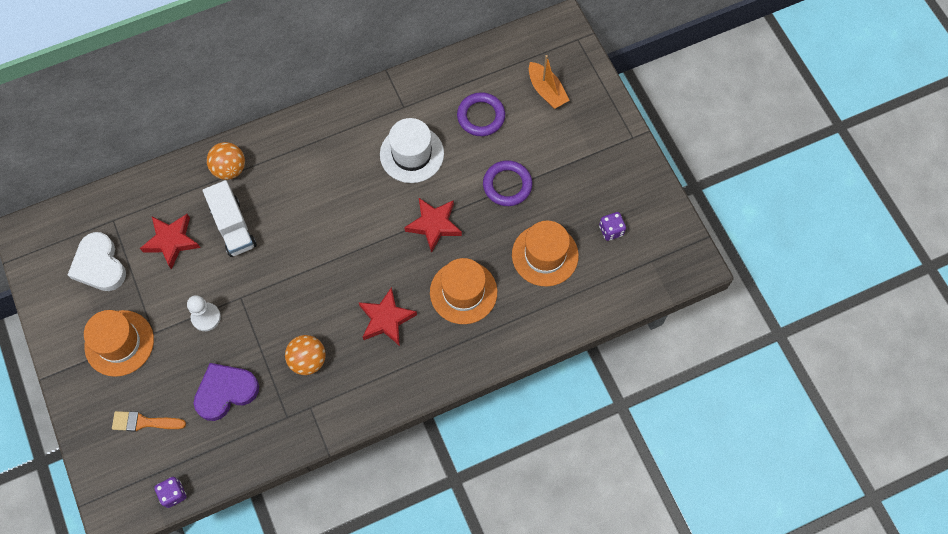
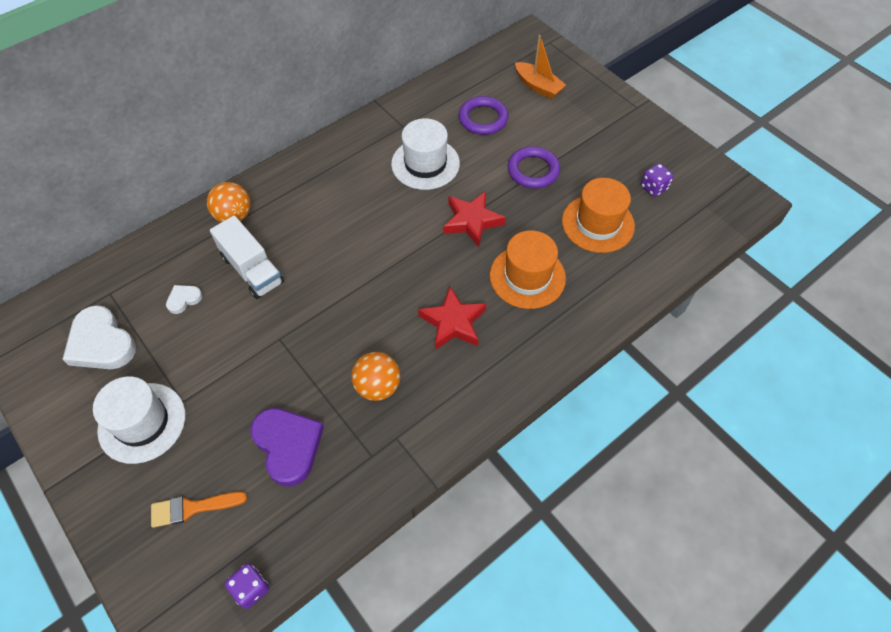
camera: 15 degrees left, 10 degrees down
orange hat [84,310,154,377] -> white hat [93,376,185,464]
red star [140,214,200,270] -> white heart [166,285,203,314]
white pawn [187,295,221,331] -> none
purple heart [194,363,259,421] -> purple heart turned 105 degrees clockwise [250,408,324,487]

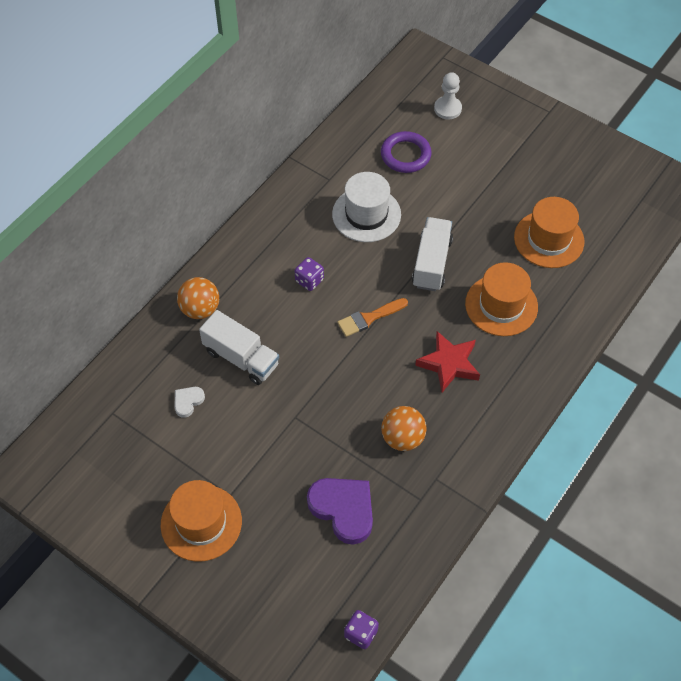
camera: 15 degrees left, 0 degrees up
white heart [62,305,136,369] -> none
white hat [93,376,185,464] -> orange hat [161,480,242,562]
orange brush [151,492,247,528] -> orange brush moved to [337,298,408,337]
red star [443,191,506,247] -> white truck [412,217,453,291]
purple ring [508,146,560,188] -> none
orange boat [515,35,566,99] -> white pawn [434,72,462,120]
purple dice [641,163,674,197] -> purple dice moved to [295,257,324,291]

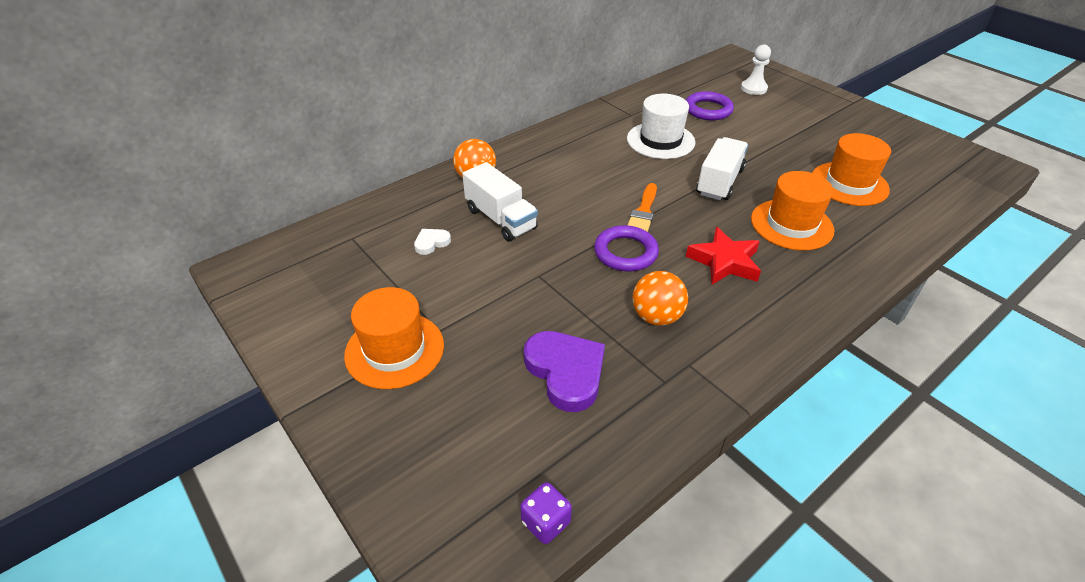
camera: 15 degrees right, 15 degrees down
purple dice [295,257,324,291] -> none
orange brush [337,298,408,337] -> orange brush turned 60 degrees counterclockwise [628,183,657,232]
none -> purple ring [594,225,659,271]

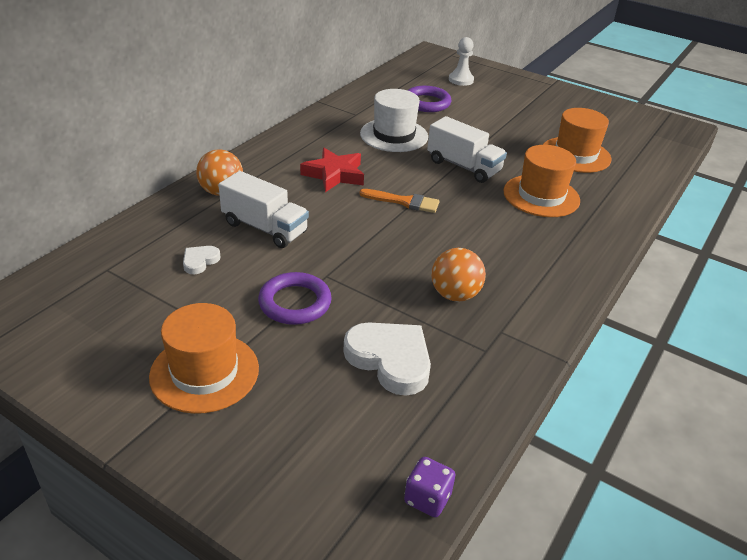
camera: 20 degrees left, 5 degrees down
purple heart [524,331,605,412] -> white heart [343,322,431,396]
purple ring [594,225,659,271] -> purple ring moved to [258,272,332,325]
orange brush [628,183,657,232] -> orange brush turned 75 degrees counterclockwise [359,189,439,213]
red star [686,227,761,285] -> red star moved to [300,148,364,192]
white truck [696,137,748,200] -> white truck turned 120 degrees clockwise [427,116,507,183]

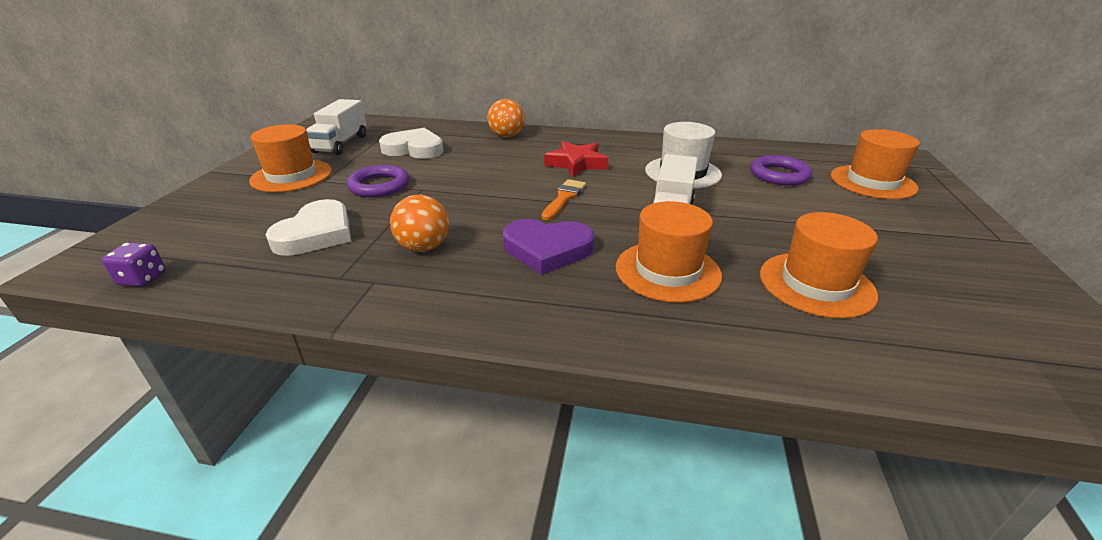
camera: 70 degrees right, 5 degrees down
white heart [183,246,221,274] -> white heart [379,128,444,159], size x2.03
white truck [219,171,309,248] -> white truck moved to [306,99,367,155]
orange brush [359,189,439,213] -> orange brush turned 150 degrees counterclockwise [542,179,586,220]
white pawn [449,37,474,86] -> orange hat [831,129,920,199]
none -> purple heart [503,219,595,275]

